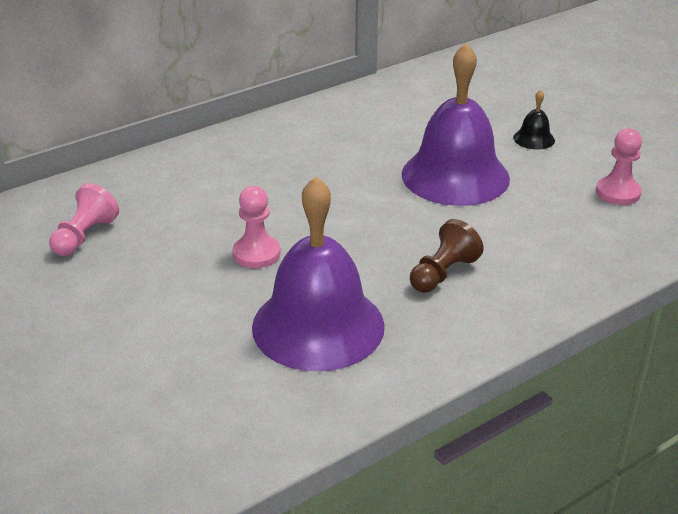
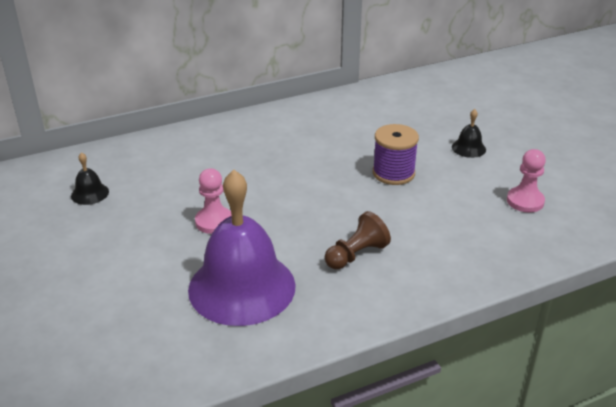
camera: 10 degrees right, 0 degrees up
pink pawn [49,183,119,256] -> black bell [71,152,109,205]
purple bell [402,43,510,206] -> purple spool [373,124,419,185]

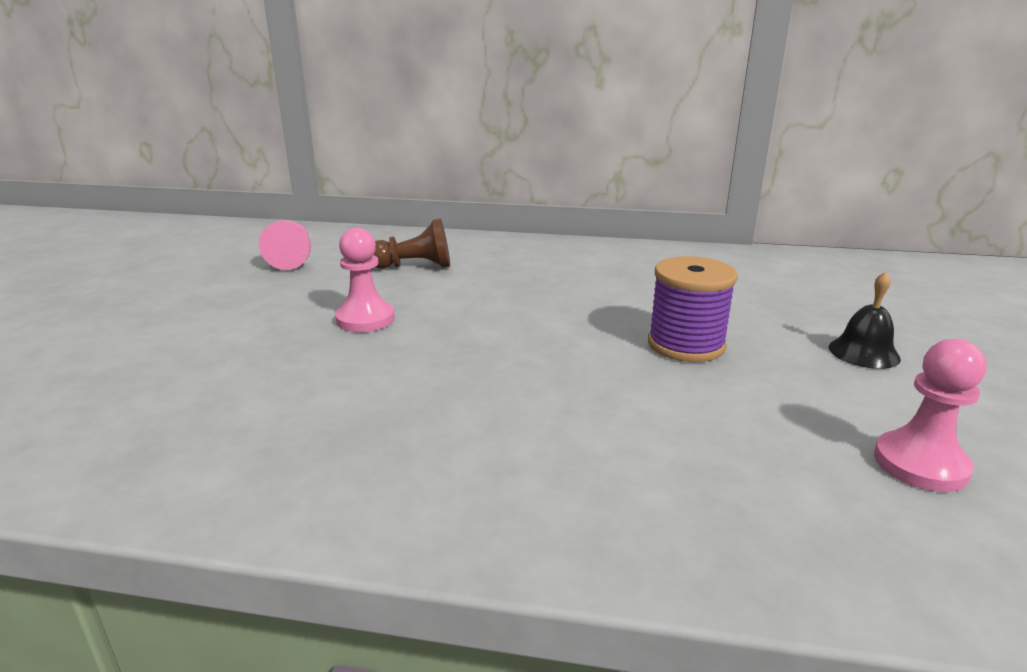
camera: 35 degrees right, 10 degrees down
black bell [71,152,109,205] -> pink pawn [259,220,311,270]
purple bell [188,170,296,326] -> none
brown pawn [325,211,391,269] -> brown pawn moved to [373,218,450,269]

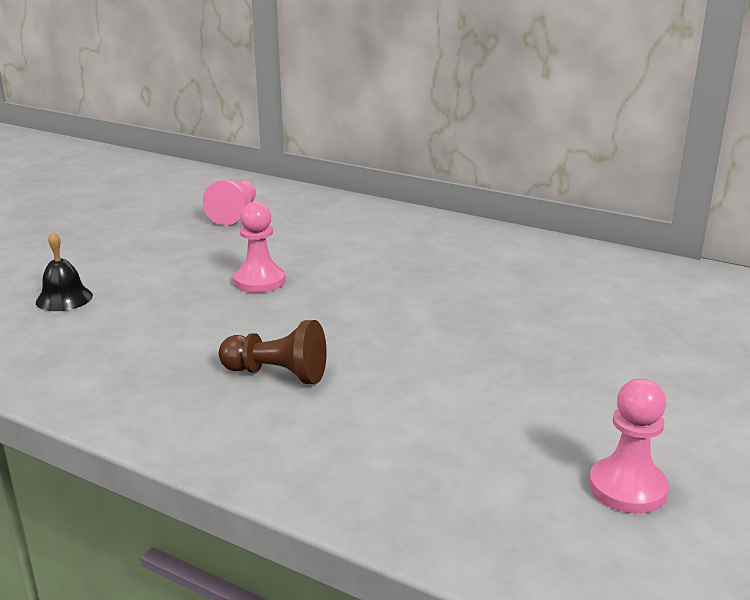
camera: 20 degrees right, 0 degrees up
brown pawn [373,218,450,269] -> brown pawn moved to [219,320,327,384]
purple spool [648,256,738,362] -> none
black bell [829,272,901,369] -> black bell moved to [36,232,93,311]

